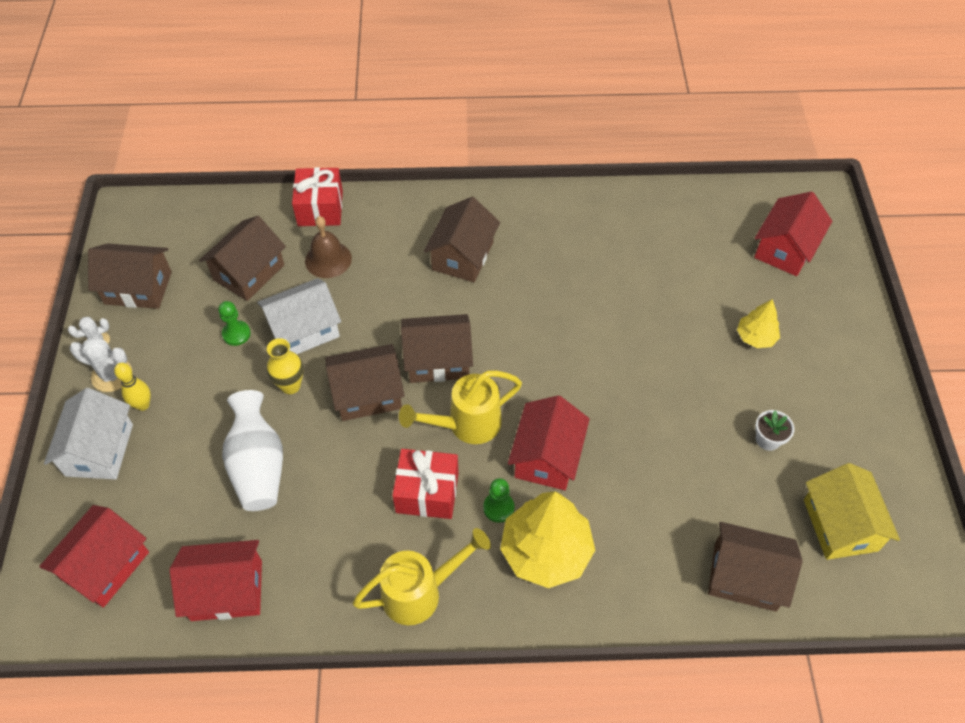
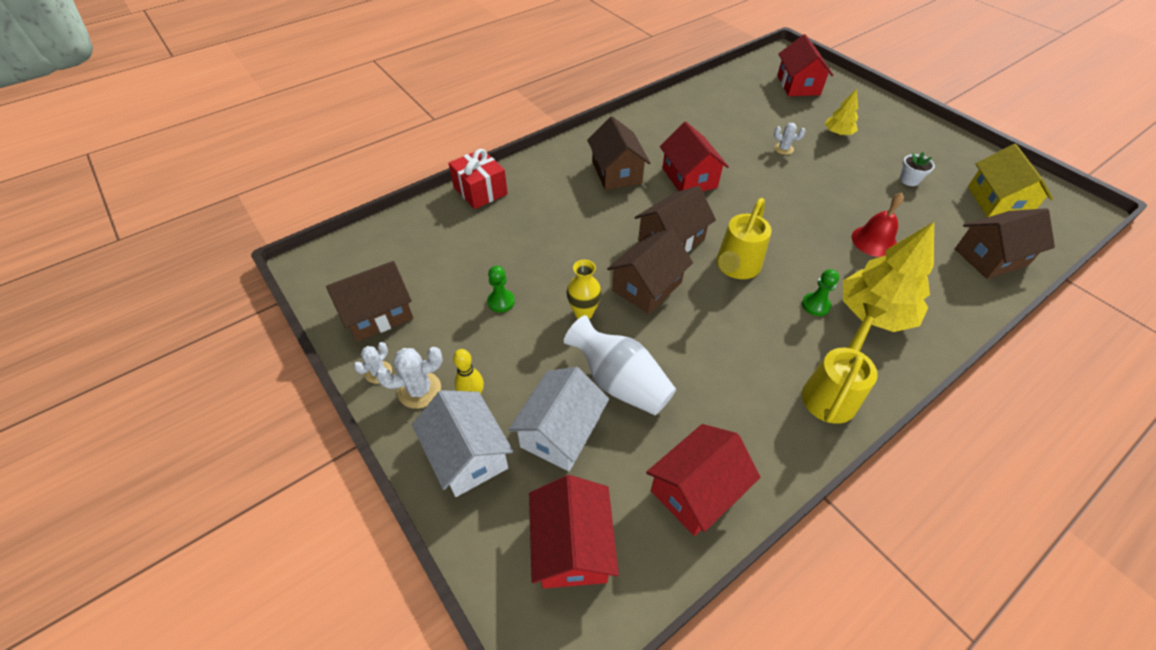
camera: 35 degrees left, 5 degrees down
brown house [199,216,286,301] -> none
white house [257,278,341,354] -> white house moved to [508,367,609,471]
brown bell [305,216,352,278] -> none
red gift [392,449,459,519] -> none
red house [508,395,590,490] -> red house moved to [660,122,729,191]
yellow house [804,463,900,560] -> yellow house turned 45 degrees clockwise [968,144,1053,217]
none -> white cactus [774,123,805,155]
none -> red bell [852,193,904,257]

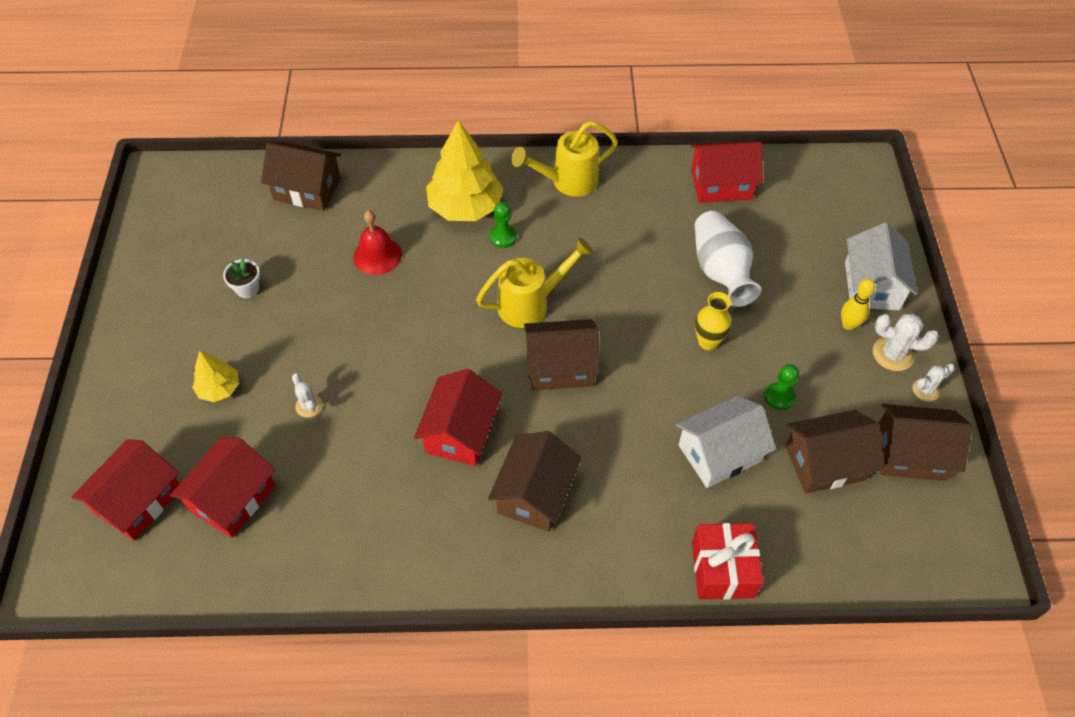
camera: 145 degrees left, 5 degrees up
white house [508,367,609,471] -> white house moved to [676,396,776,488]
red house [529,475,619,588] -> red house moved to [170,437,276,538]
brown house [607,229,693,314] -> brown house moved to [786,410,884,493]
yellow house [968,144,1053,217] -> none

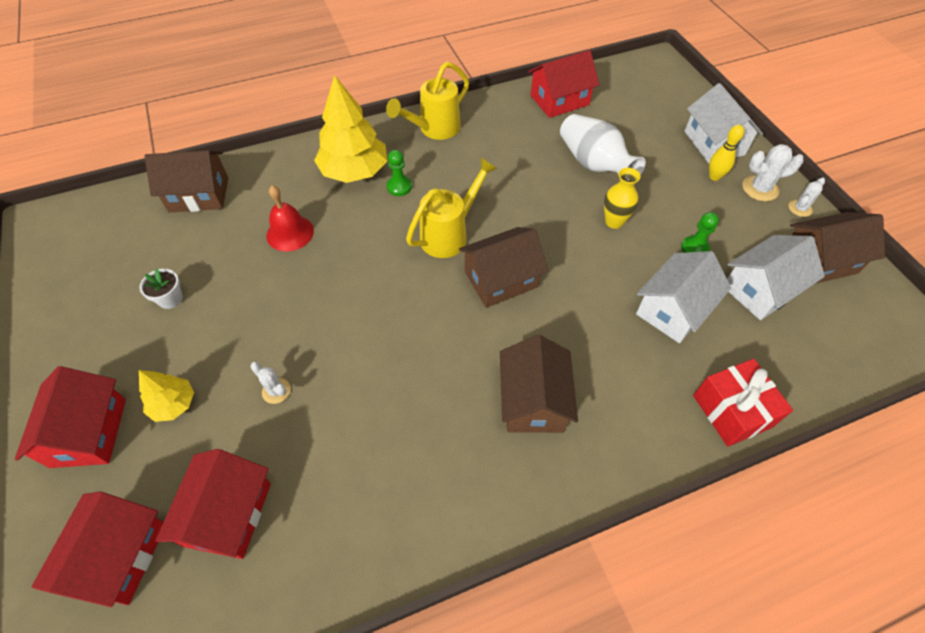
camera: 20 degrees left, 0 degrees up
red house [414,369,502,466] -> red house moved to [15,366,126,468]
brown house [786,410,884,493] -> white house [727,235,825,320]

